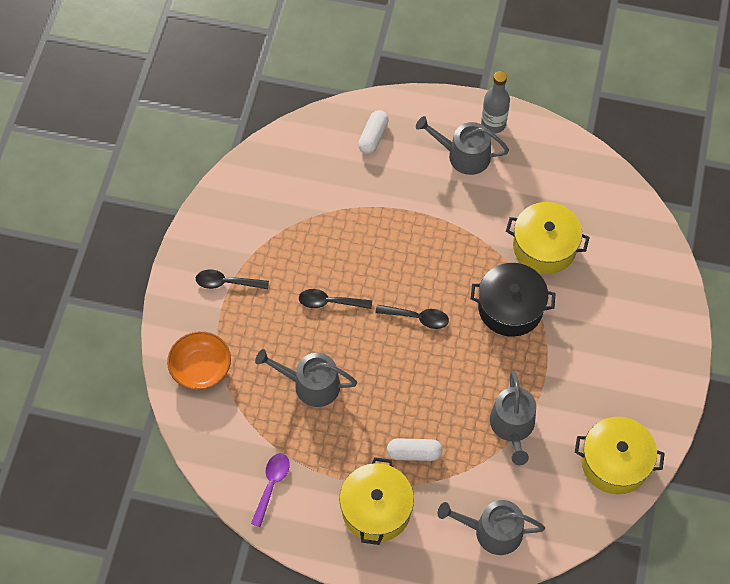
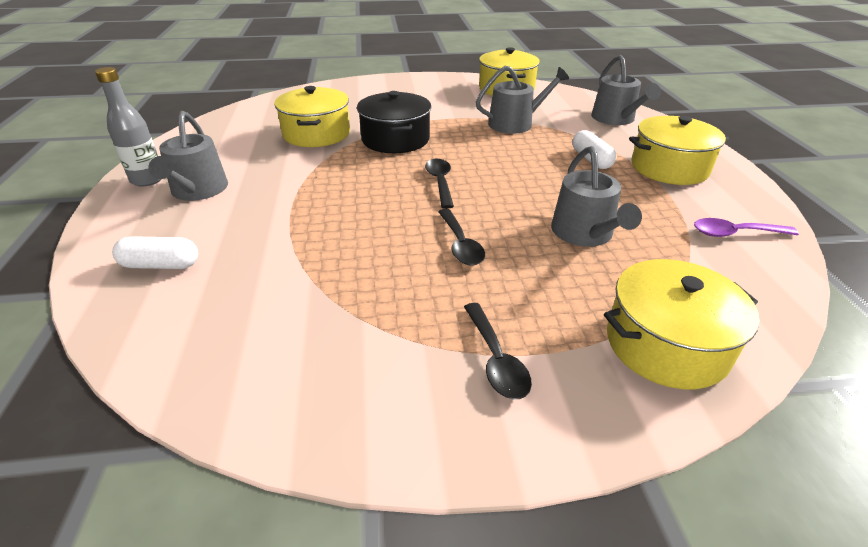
camera: 110 degrees left, 25 degrees down
orange bowl [167,331,231,390] -> yellow pot [604,259,760,389]

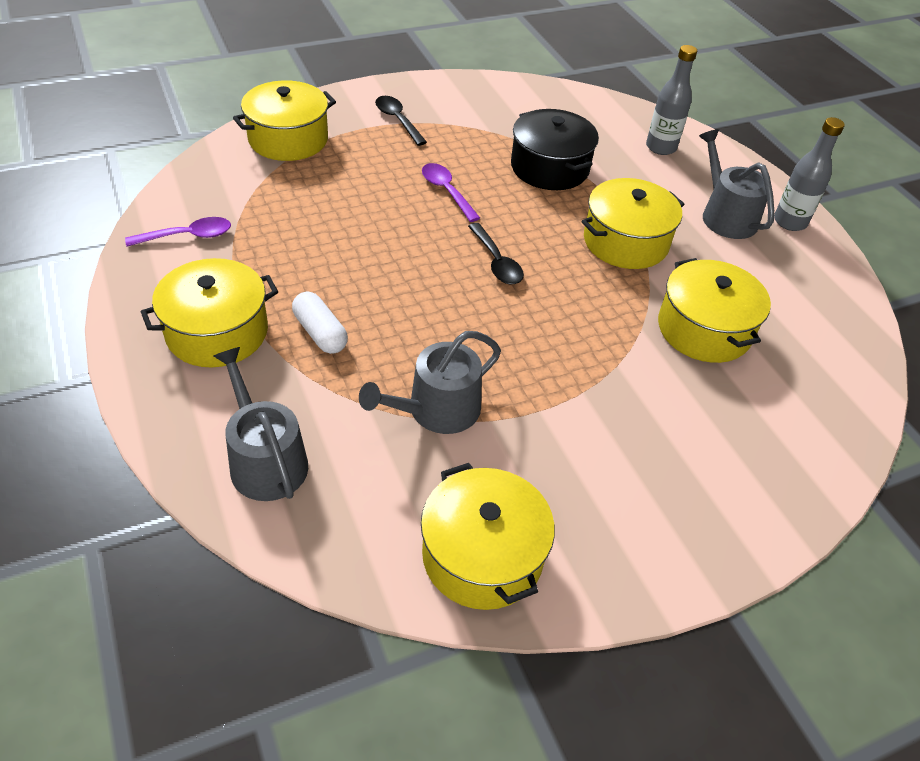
camera: 160 degrees right, 10 degrees up
white capsule [112,236,198,269] -> grey bottle [646,45,697,155]
black pot [357,91,432,153] -> black pot moved to [511,109,599,190]
black spoon [438,209,485,265] -> purple spoon [422,163,480,222]
grey watering can [551,146,642,247] -> none
none -> yellow pot [581,178,685,269]

